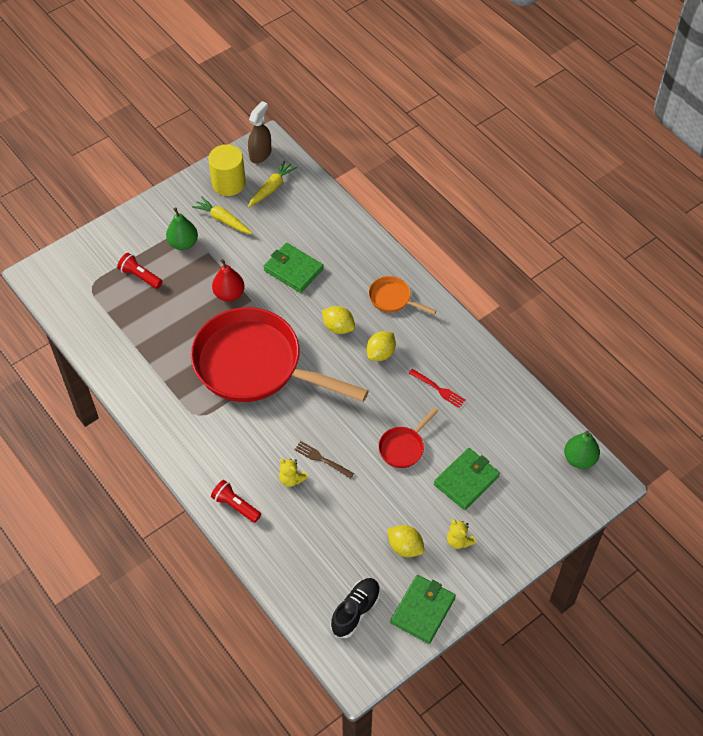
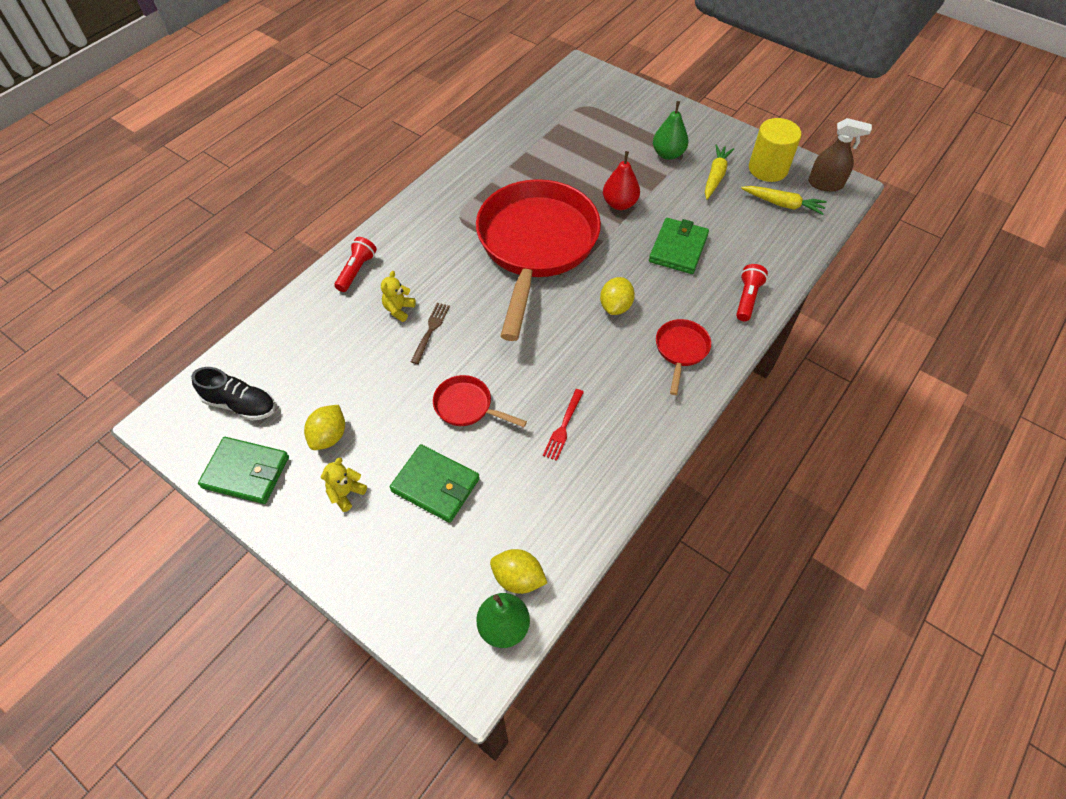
camera: 75 degrees right, 0 degrees up
red flashlight [117,253,162,289] -> red flashlight moved to [736,264,768,321]
yellow lemon [366,331,396,361] -> yellow lemon moved to [490,549,547,594]
orange pan [368,276,437,315] -> red pan [656,319,711,395]

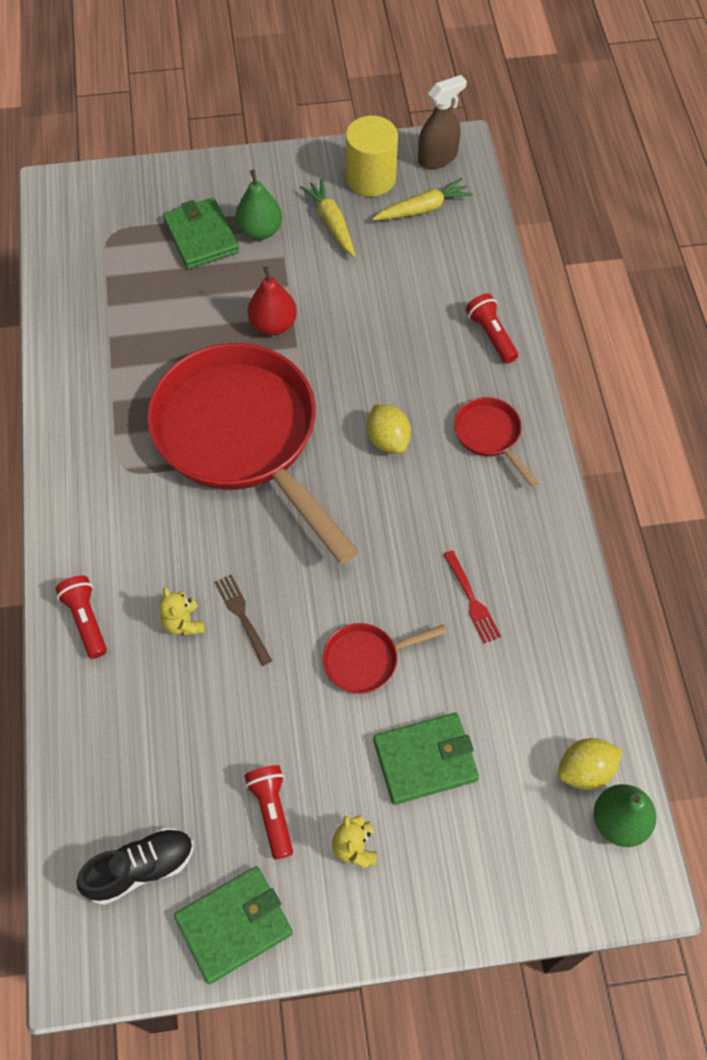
camera: 45 degrees left, 5 degrees up
yellow lemon [304,405,345,450] -> red flashlight [244,765,293,860]
green wallet [649,218,709,274] -> green wallet moved to [163,197,239,269]

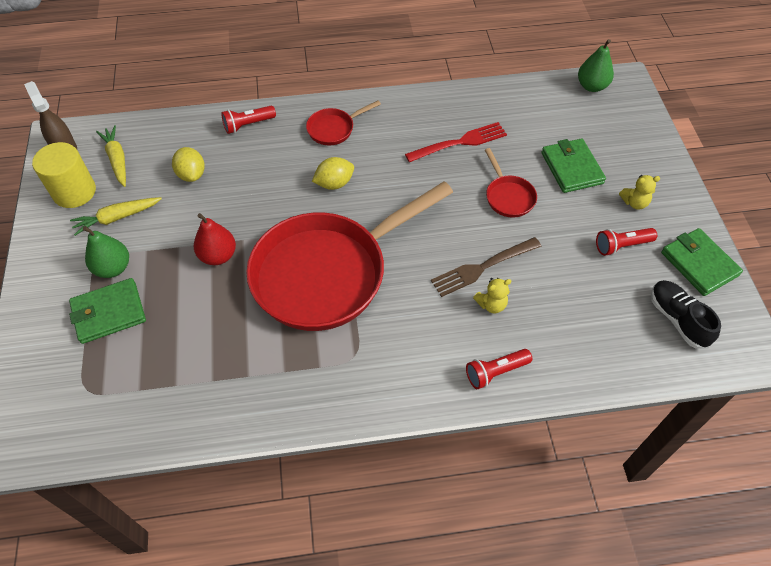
camera: 90 degrees left, 5 degrees down
brown fork [215,575,272,666] -> brown fork [431,237,542,297], size x1.56
red fork [443,550,501,644] -> red fork [405,122,507,162], size x1.56
yellow lemon [558,738,623,790] -> yellow lemon moved to [172,147,205,182]

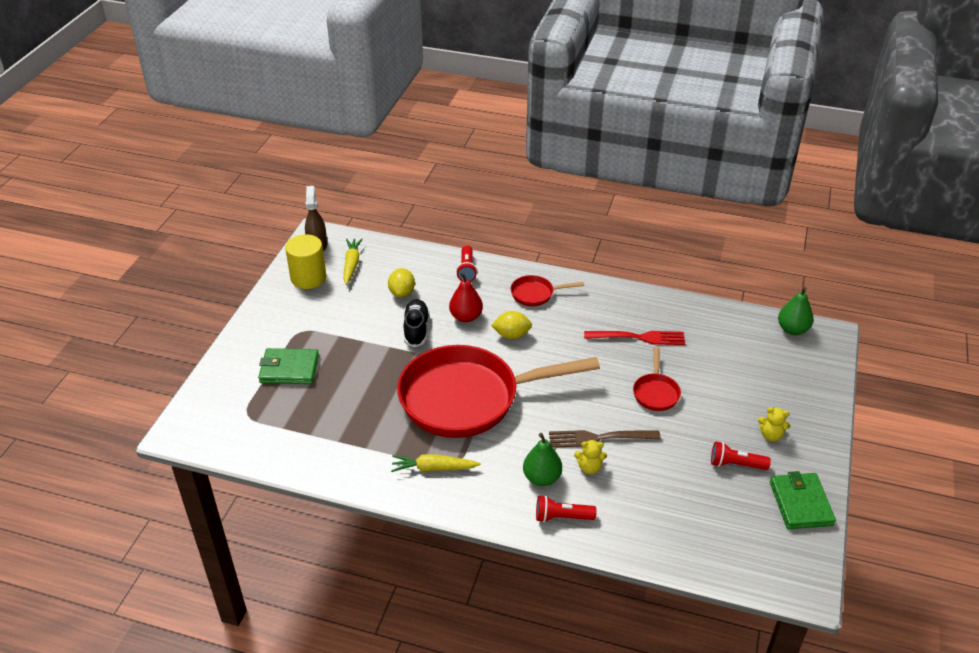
camera: 25 degrees right, 15 degrees down
yellow carrot [70,197,162,236] -> yellow carrot moved to [391,454,481,472]
green pear [83,226,129,278] -> green pear moved to [523,433,562,486]
red pear [194,213,236,265] -> red pear moved to [449,273,483,322]
red flashlight [221,106,276,134] -> red flashlight turned 90 degrees counterclockwise [456,245,477,282]
green wallet [541,138,606,193] -> none
black shoe [651,280,721,349] -> black shoe moved to [403,299,429,347]

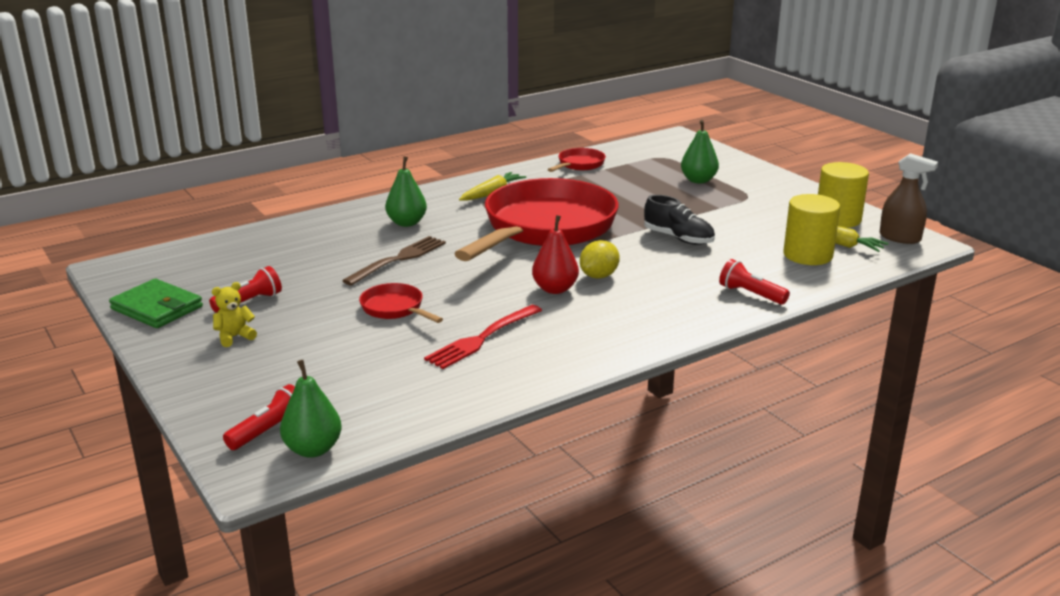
camera: 130 degrees right, 15 degrees down
green wallet [258,348,319,384] -> green pear [681,120,719,183]
yellow lemon [388,268,415,298] -> none
red pear [449,273,483,322] -> red pear moved to [532,215,579,294]
red pan [511,275,584,306] -> red pan moved to [547,148,606,172]
red flashlight [536,495,597,523] -> red flashlight moved to [223,384,295,450]
yellow teddy bear [574,440,607,474] -> none
none -> yellow cylinder [783,194,840,265]

